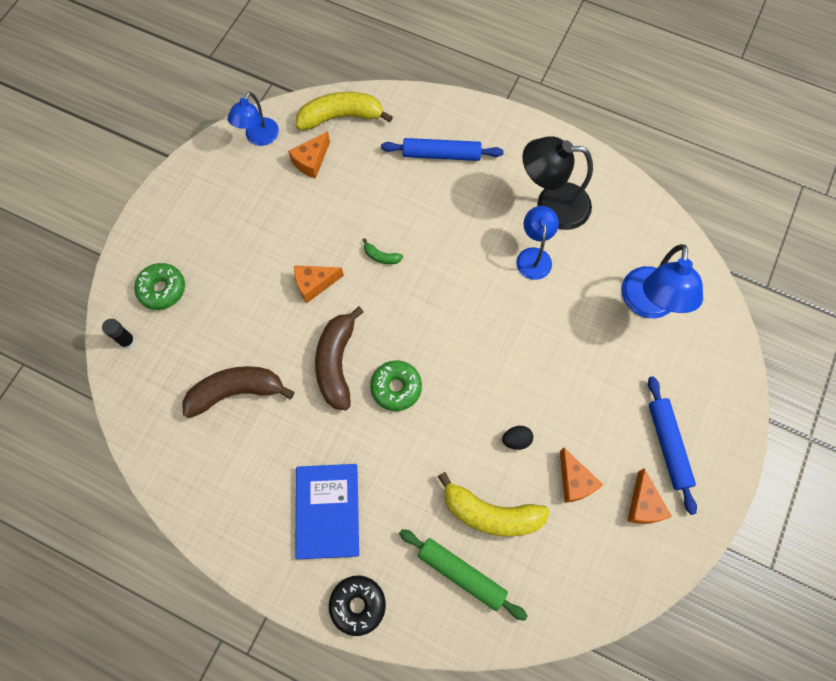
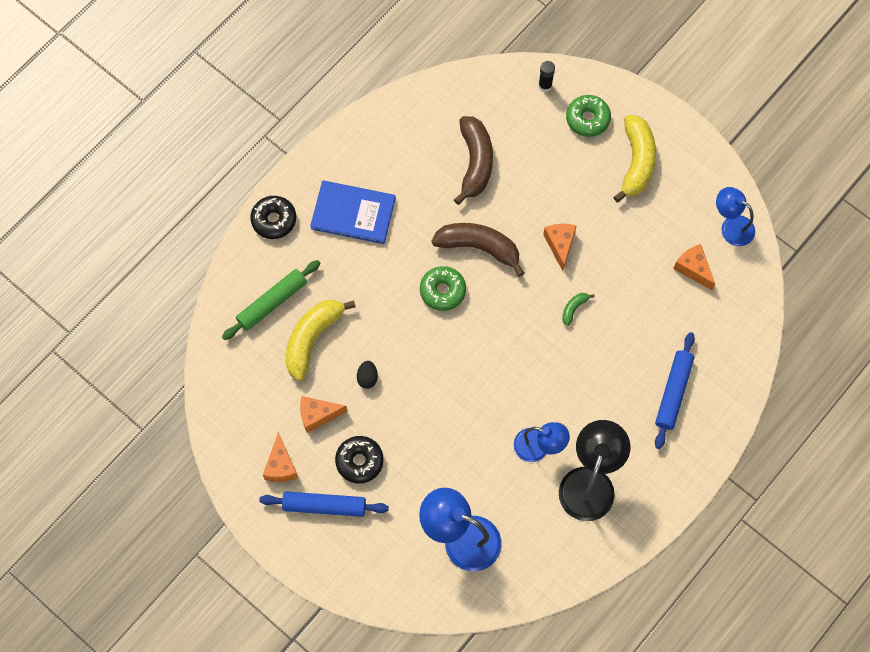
camera: 105 degrees right, 0 degrees up
yellow banana [296,92,393,130] -> yellow banana moved to [614,115,656,202]
orange cheese [627,468,672,524] -> orange cheese turned 105 degrees counterclockwise [263,432,298,482]
none -> black donut [335,436,384,484]

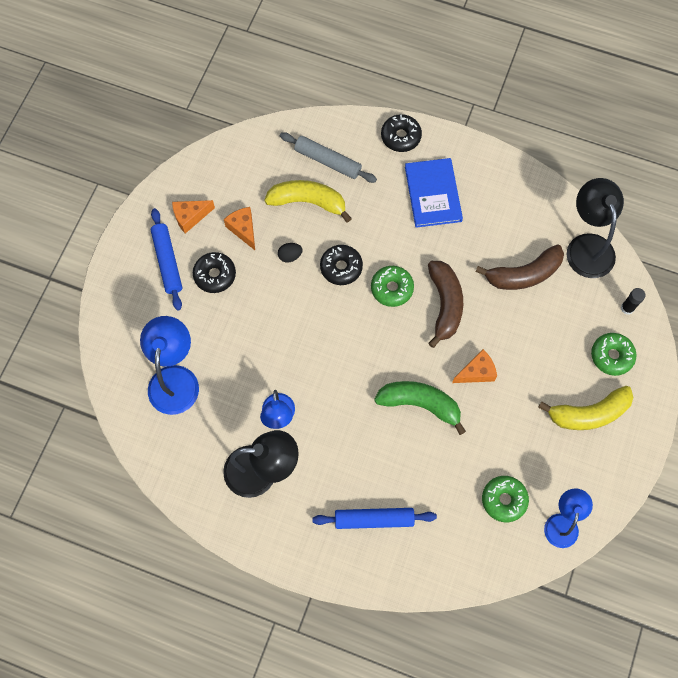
camera: 70 degrees right, 0 degrees up
green rolling pin [222,260,320,340] -> grey rolling pin [280,132,377,183]
green banana [562,293,595,326] -> green banana [374,381,466,435], size x2.27
orange cheese [673,244,715,290] -> green donut [482,476,529,522]
none -> black donut [320,245,363,285]
none -> black lamp [567,178,624,278]

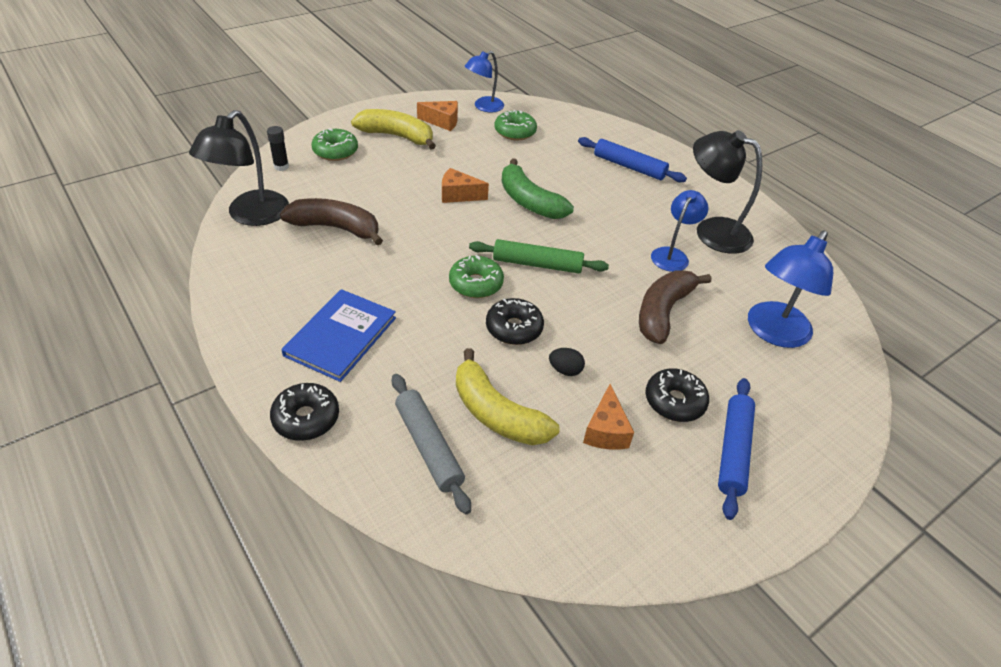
camera: 150 degrees left, 25 degrees down
orange cheese [172,200,215,234] -> orange cheese moved to [417,101,458,131]
brown banana [428,261,463,348] -> brown banana moved to [639,271,711,344]
none -> green rolling pin [469,239,609,273]

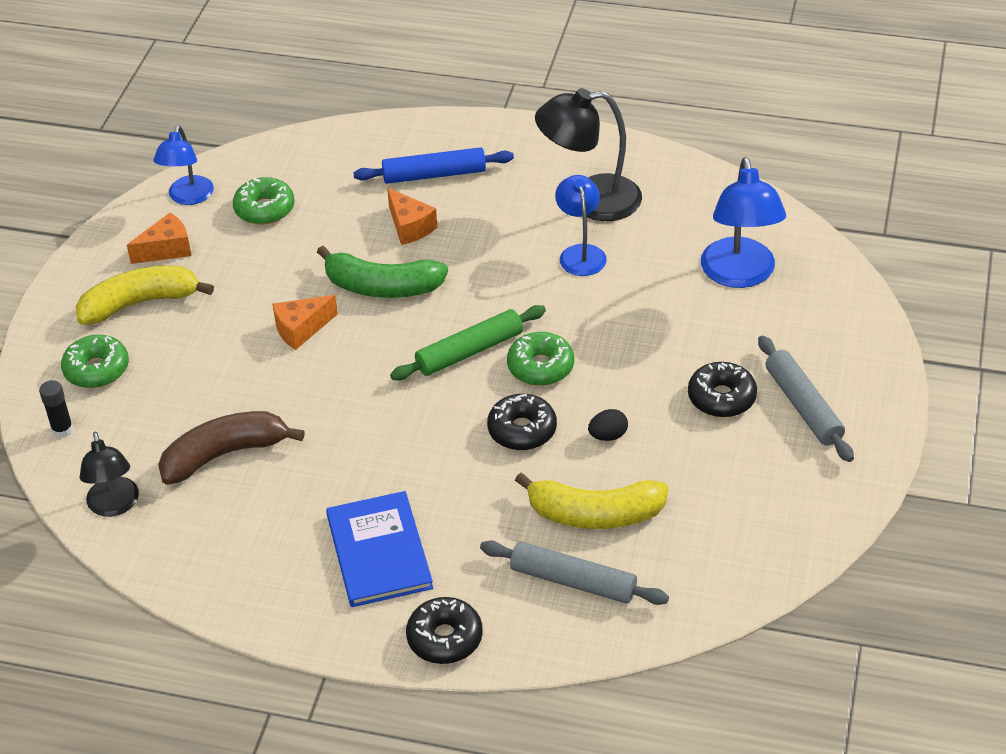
camera: 35 degrees left, 0 degrees up
black lamp [189,110,289,226] -> black lamp [79,432,139,517], size x0.64
green donut [449,255,504,298] -> green donut moved to [507,332,574,386]
orange cheese [583,384,634,450] -> orange cheese moved to [387,188,437,245]
brown banana [639,271,711,344] -> none
blue rolling pin [718,378,755,520] -> grey rolling pin [758,335,854,462]

